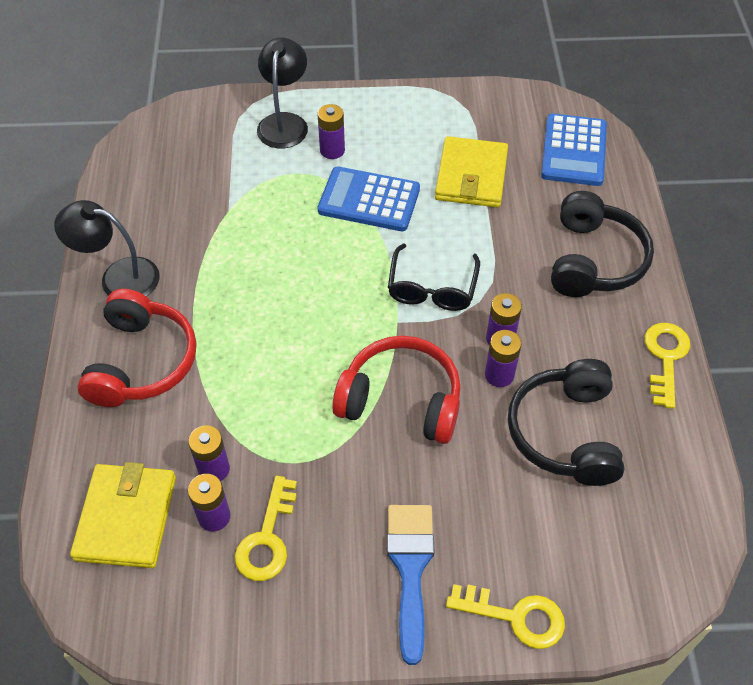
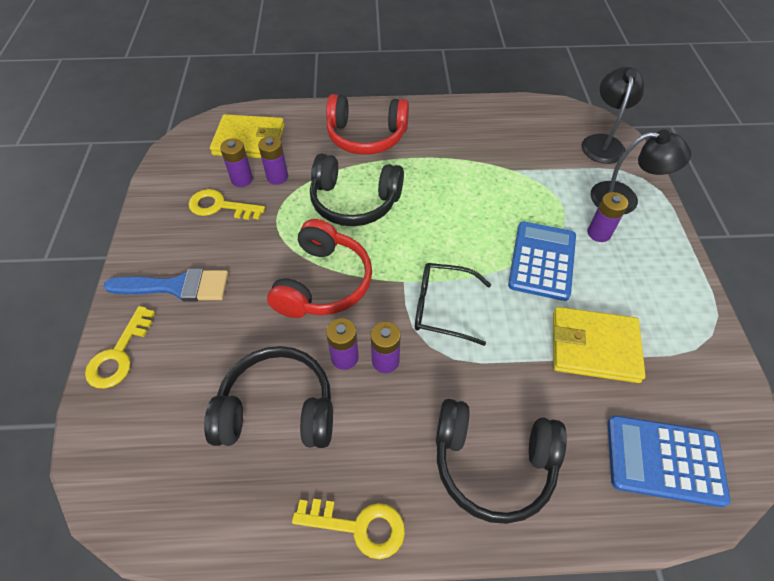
camera: 90 degrees right, 0 degrees up
black lamp [54,200,160,296] -> black lamp moved to [582,67,644,164]
none -> black headphones [310,154,404,226]

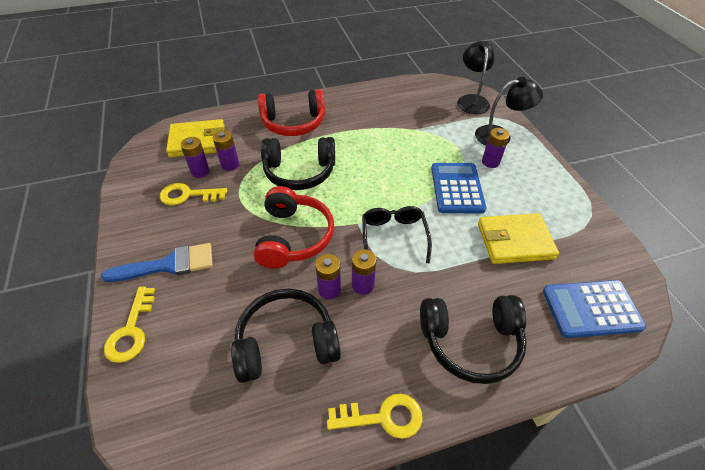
camera: 15 degrees left, 5 degrees down
black glasses [415,263,491,346] -> black glasses turned 90 degrees clockwise [362,206,432,264]

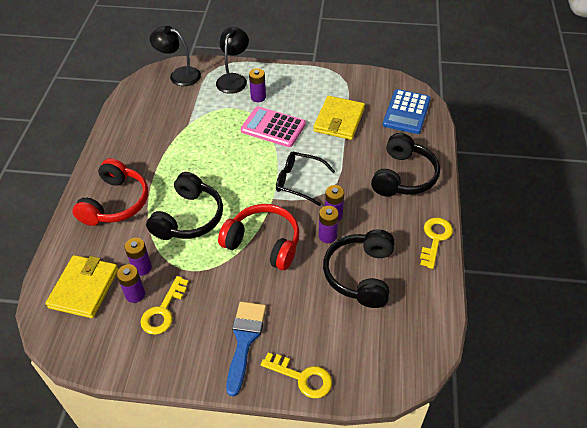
camera: 65 degrees left, 0 degrees up
blue calculator [431,163,486,213] -> pink calculator [241,106,306,147]

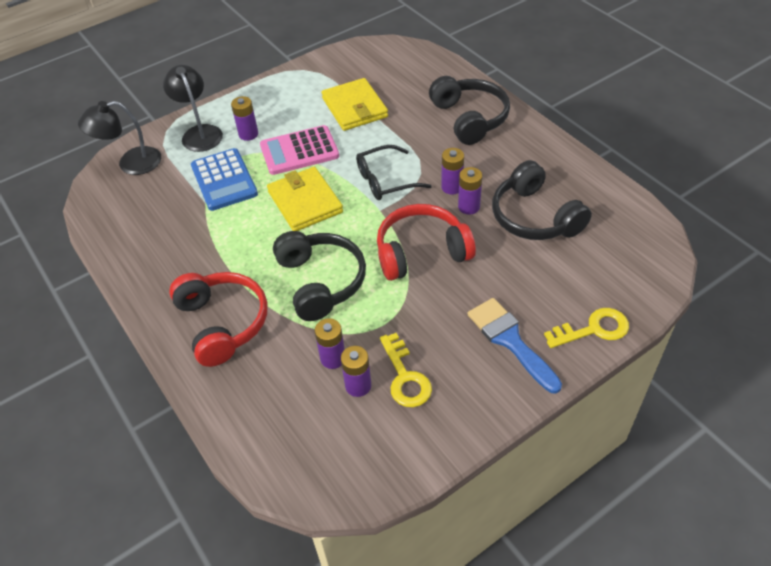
camera: 40 degrees left, 0 degrees up
yellow wallet [45,255,118,318] -> yellow wallet moved to [267,167,343,231]
blue calculator [383,89,431,134] -> blue calculator moved to [191,148,258,211]
yellow key [420,217,453,269] -> none

